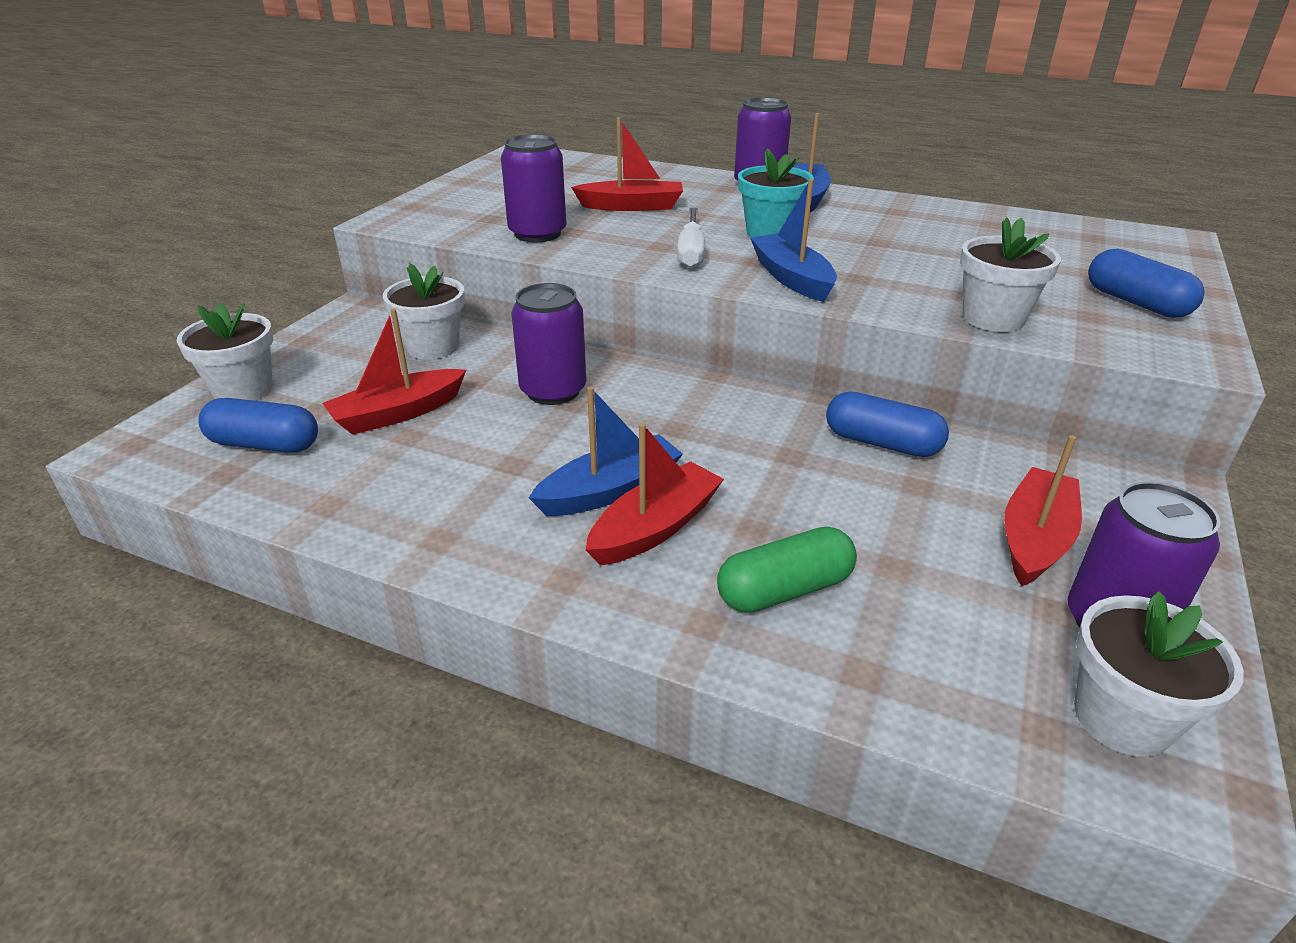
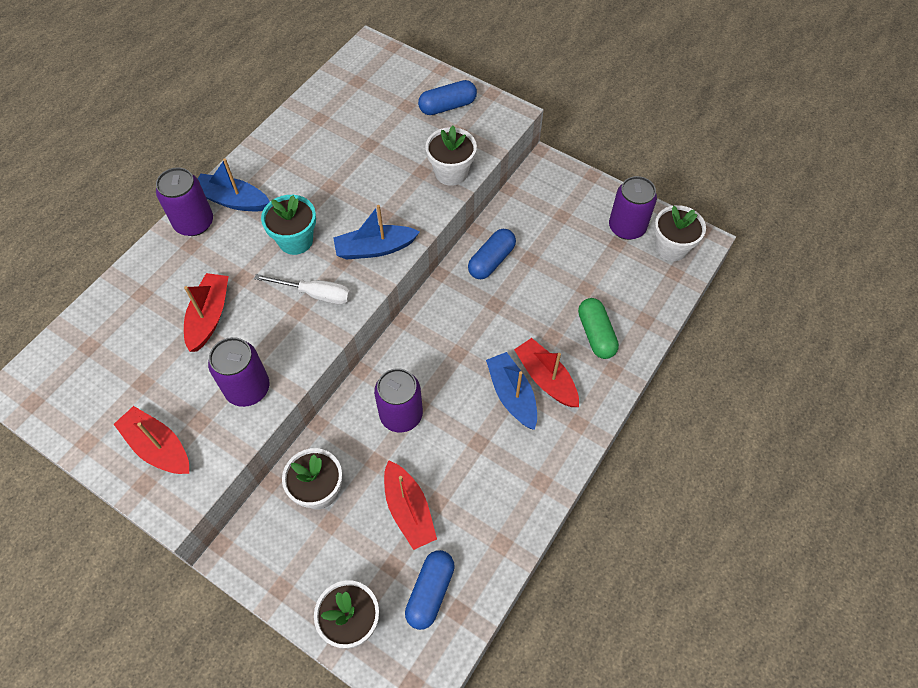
camera: 80 degrees left, 25 degrees up
red boat [1004,435,1082,586] -> red boat moved to [114,406,189,474]

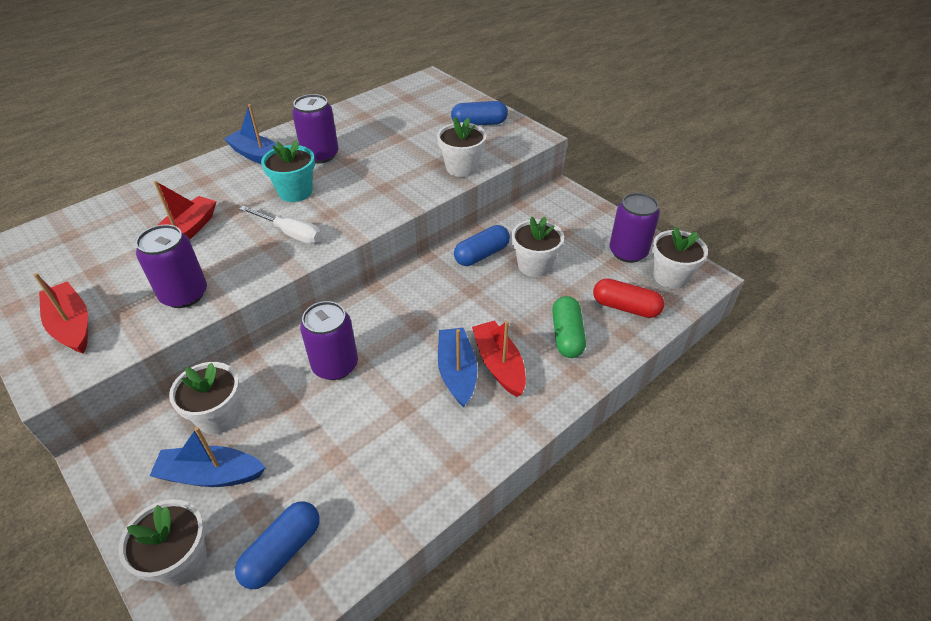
camera: 15 degrees right, 15 degrees down
purple can [156,167,213,236] -> purple can moved to [292,94,338,164]
blue boat [333,205,420,260] -> blue boat moved to [150,427,266,487]
red boat [384,460,437,550] -> none
none -> white flower pot [512,217,564,277]
none -> red capsule [593,278,664,318]

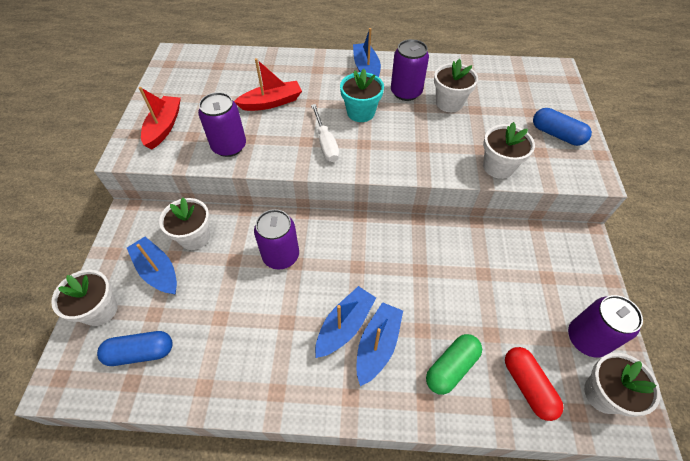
camera: 45 degrees right, 10 degrees up
blue capsule [454,225,510,266] -> none
red boat [472,321,526,397] -> blue boat [356,302,403,386]
white flower pot [512,217,564,277] -> white flower pot moved to [434,59,478,112]

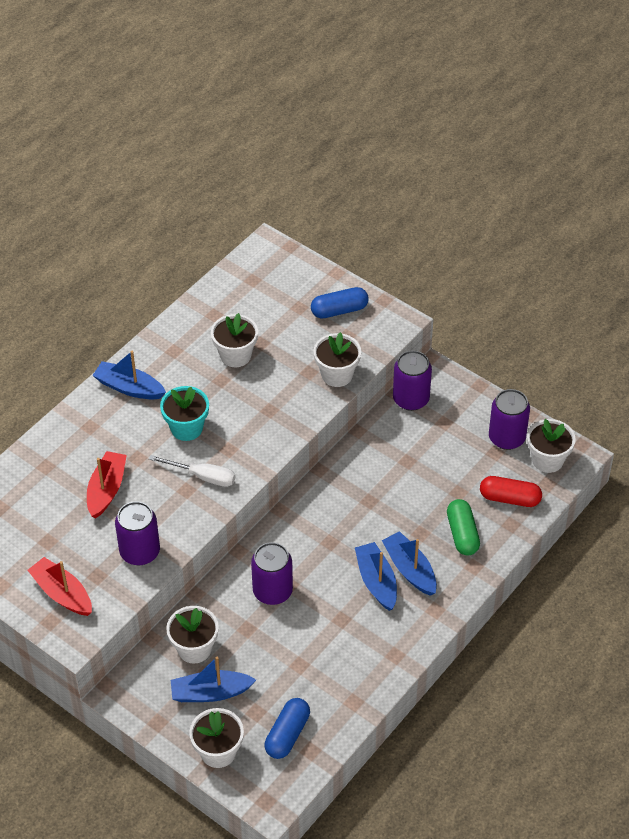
camera: 55 degrees left, 5 degrees down
purple can [391,39,429,101] -> purple can moved to [393,351,432,411]

